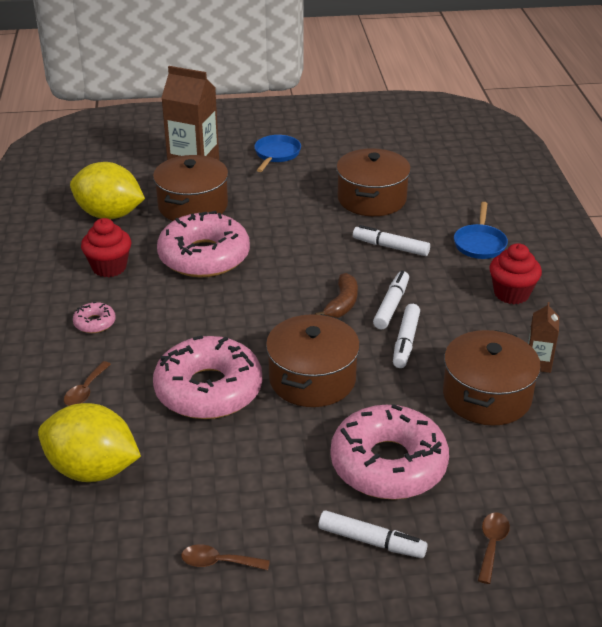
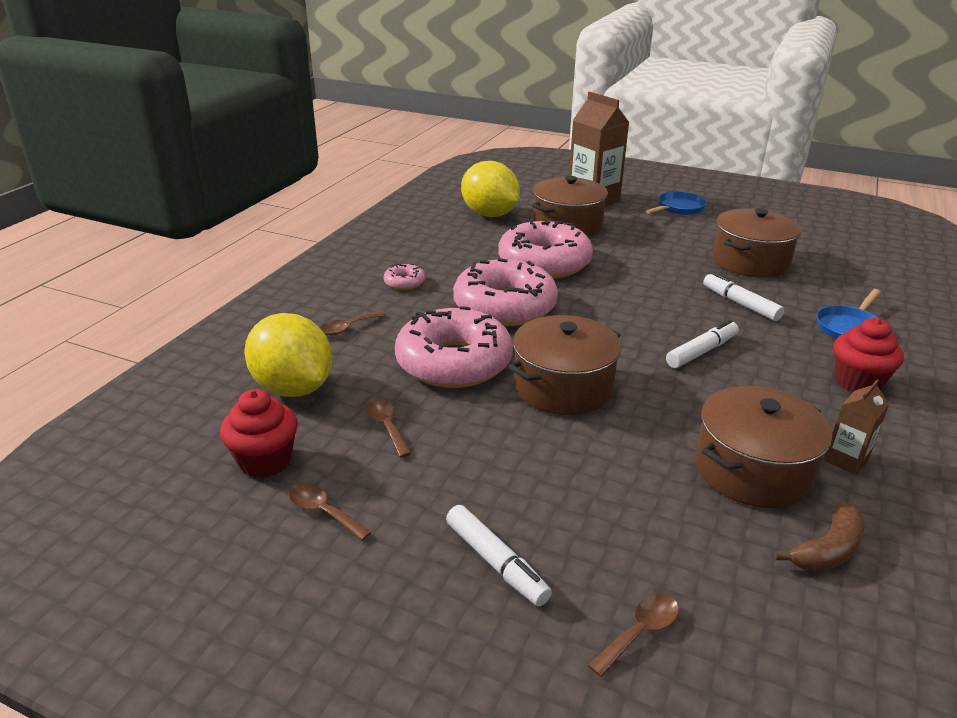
camera: 30 degrees right, 5 degrees down
red cupcake [81,218,131,277] -> red cupcake moved to [220,389,298,478]
brown banana [315,273,358,318] -> brown banana moved to [774,502,865,572]
pink donut [331,404,449,500] -> pink donut moved to [453,258,558,326]
white marker [393,304,420,368] -> none
none -> brown spoon [366,399,412,458]

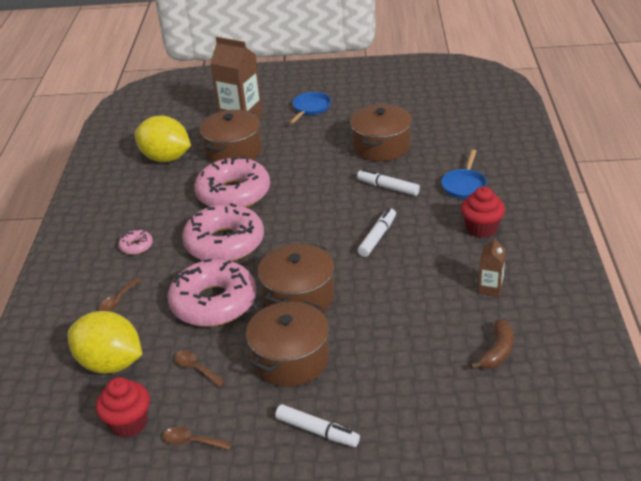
camera: 20 degrees left, 5 degrees up
brown spoon [588,594,679,677] -> none
brown pot [696,386,832,508] -> brown pot moved to [246,301,329,387]

